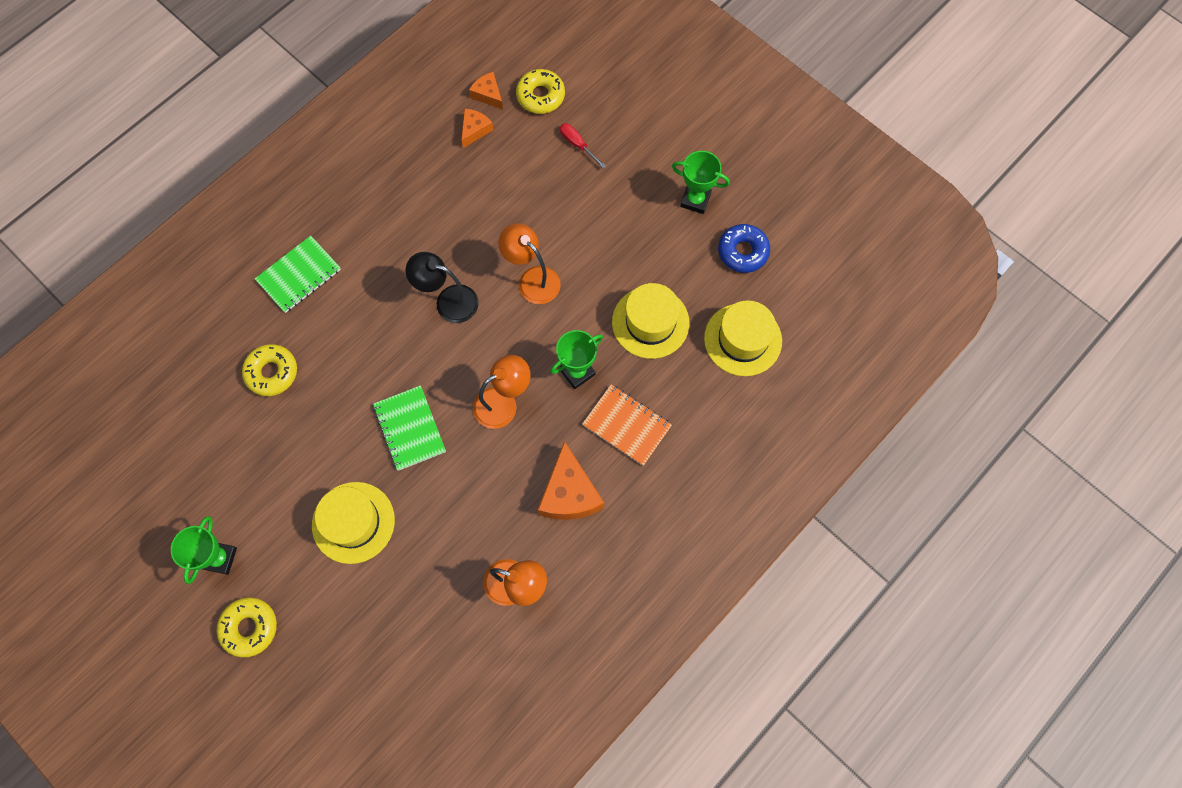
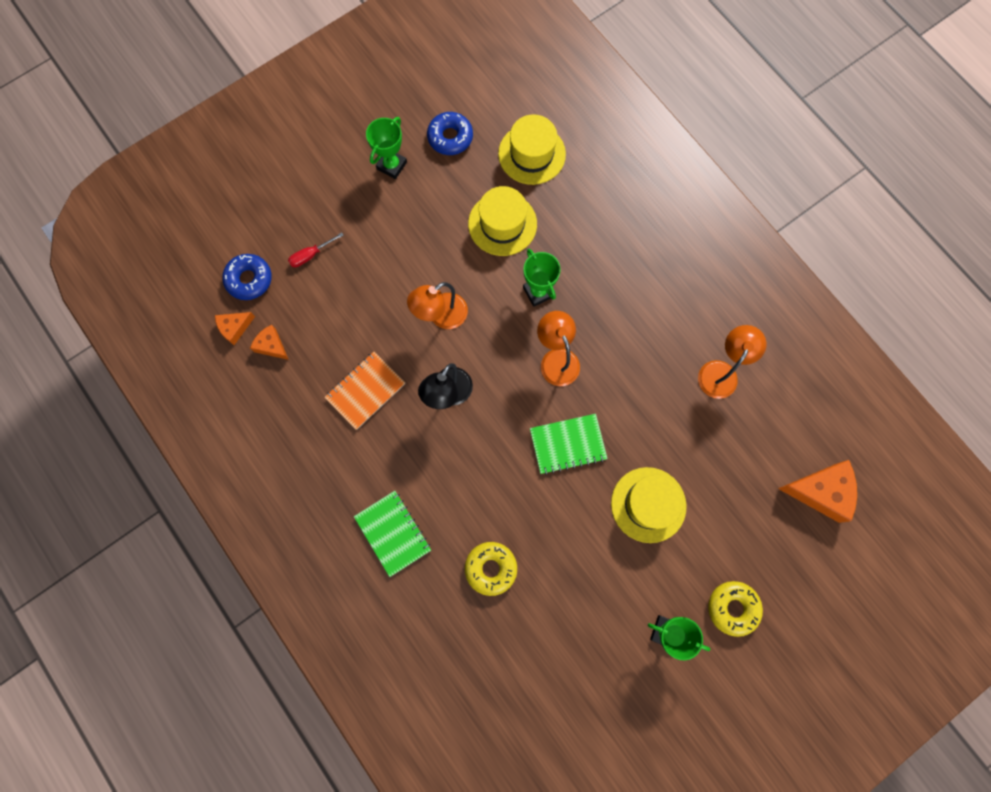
camera: 80 degrees left, 5 degrees up
yellow donut [516,69,565,114] -> blue donut [222,254,272,300]
orange cheese [538,441,604,520] -> orange cheese moved to [778,460,857,523]
orange notebook [582,385,672,466] -> orange notebook moved to [324,352,405,430]

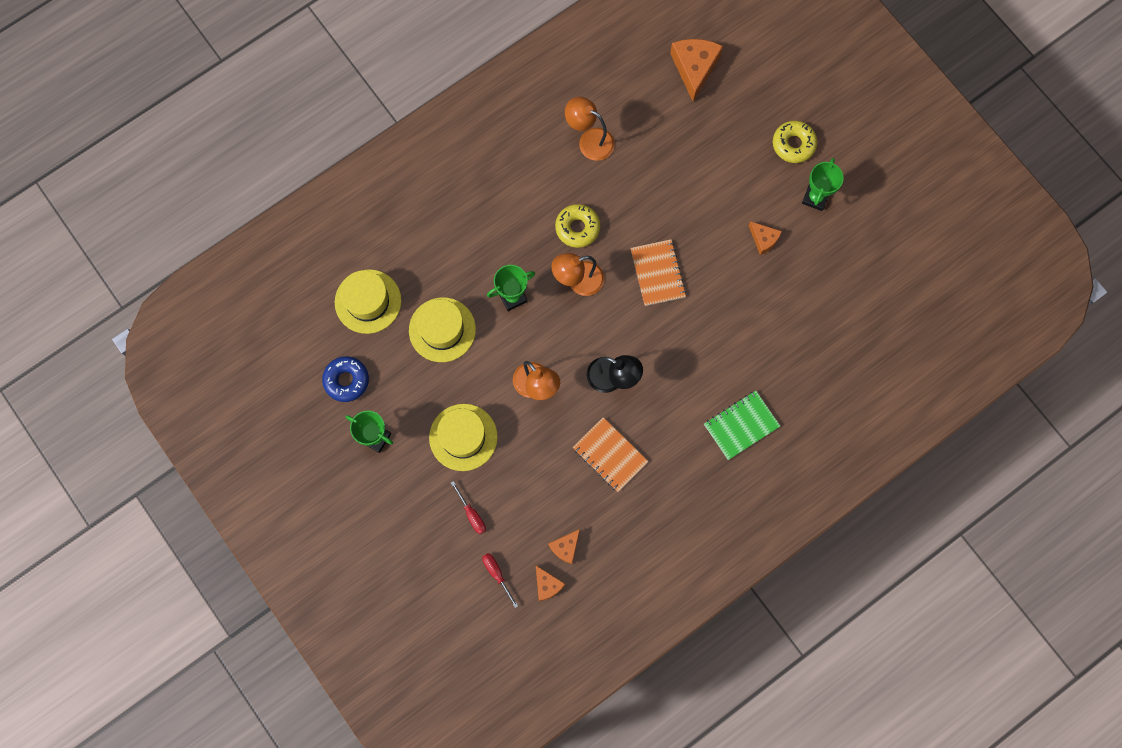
camera: 90 degrees left, 0 degrees up
blue donut [222,254,272,300] -> red screwdriver [482,553,518,608]
yellow donut [465,542,517,596] -> yellow donut moved to [555,204,600,248]
green notebook [530,414,608,475] -> orange notebook [630,239,686,306]
yellow hat [611,467,686,543] -> yellow hat moved to [429,404,498,471]
none -> orange cheese [748,221,782,255]

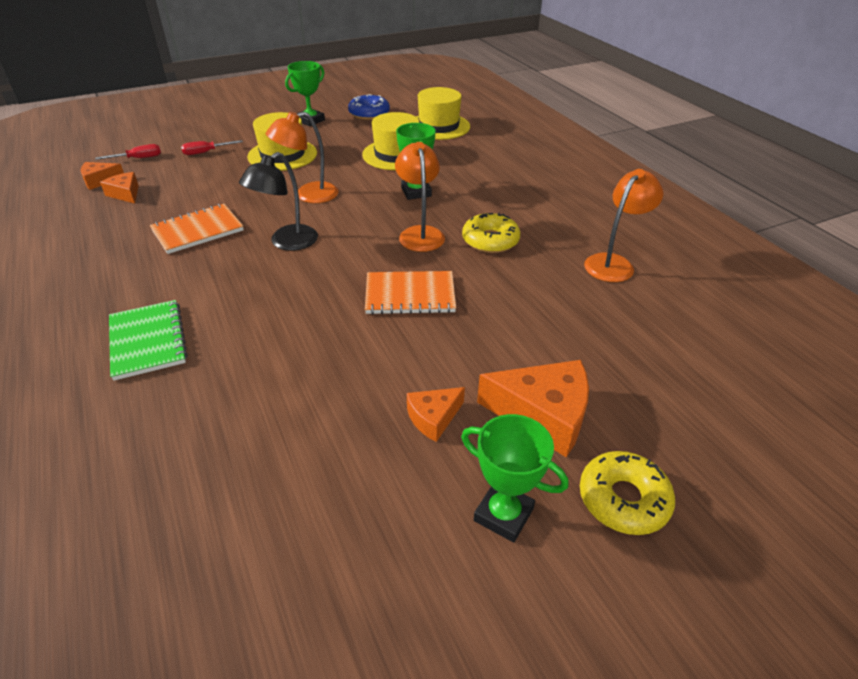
camera: 100 degrees right, 35 degrees down
orange cheese [670,39,723,101] -> orange cheese moved to [477,360,589,457]

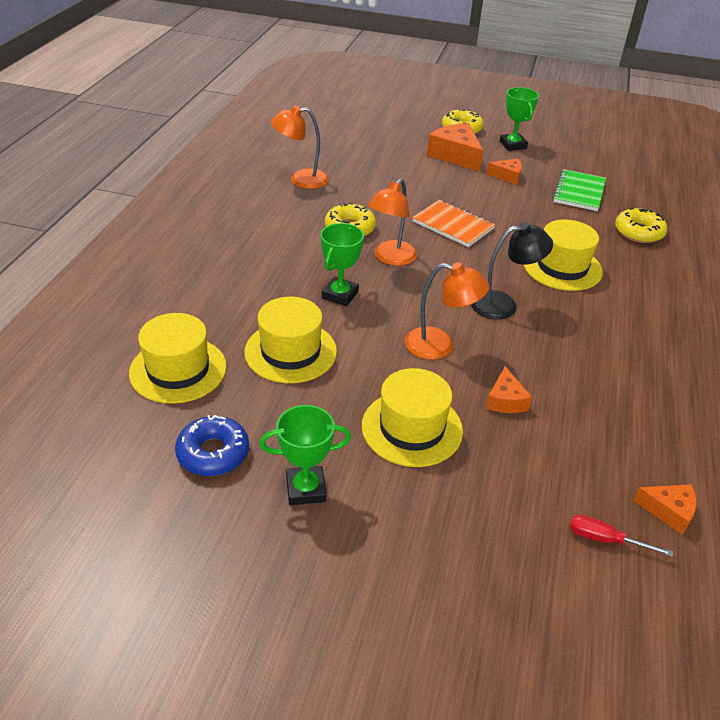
camera: 140 degrees left, 0 degrees up
orange cheese [100,172,139,204] -> orange cheese moved to [486,366,532,413]
green notebook [109,300,188,381] -> green notebook moved to [553,169,606,211]
orange notebook [150,204,244,254] -> none
red screwdriver [181,140,243,155] -> none
none -> yellow hat [524,219,603,291]
none -> yellow donut [615,208,668,243]

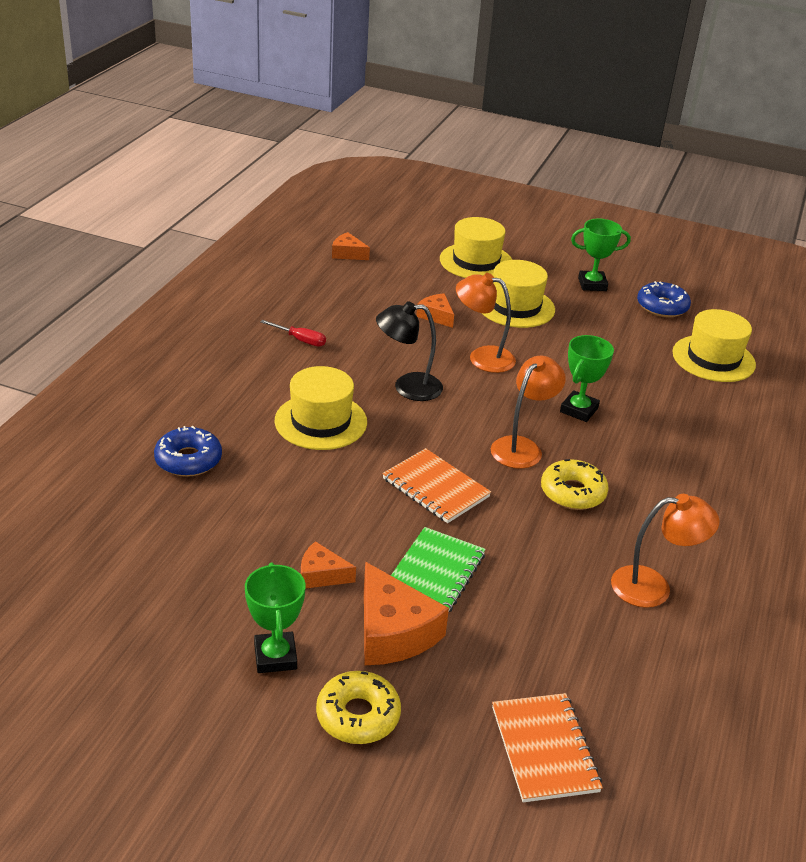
camera: 175 degrees left, 5 degrees down
yellow hat [244,297,337,383] -> yellow hat moved to [440,217,512,278]
orange cheese [486,366,532,413] -> orange cheese turned 45 degrees counterclockwise [416,293,454,328]
green notebook [553,169,606,211] -> green notebook moved to [391,527,486,612]
red screwdriver [570,515,673,557] -> red screwdriver moved to [261,320,326,347]
yellow donut [615,208,668,243] -> blue donut [154,426,222,477]
none -> orange notebook [492,693,603,802]

